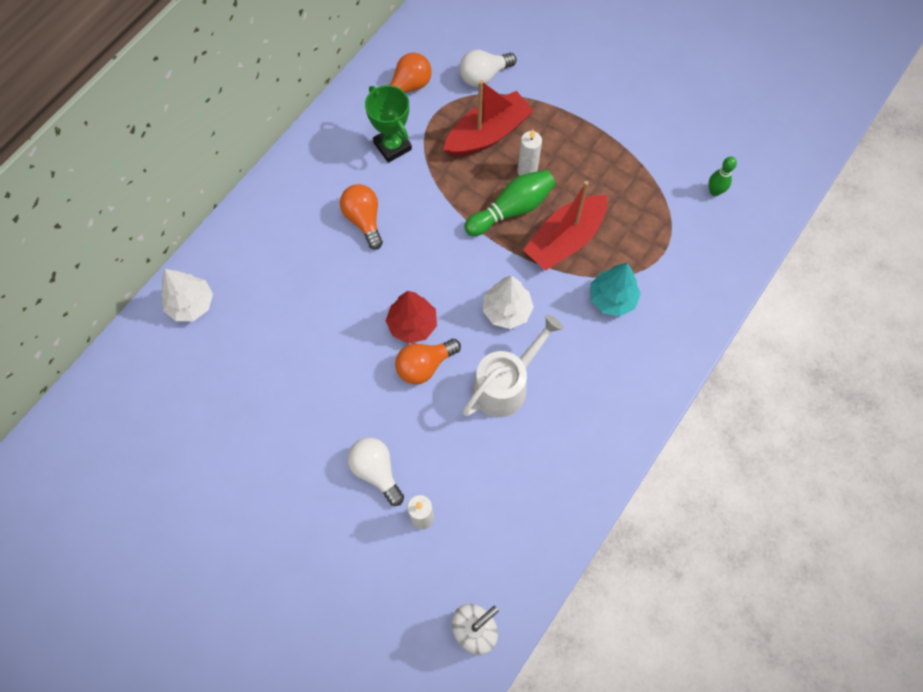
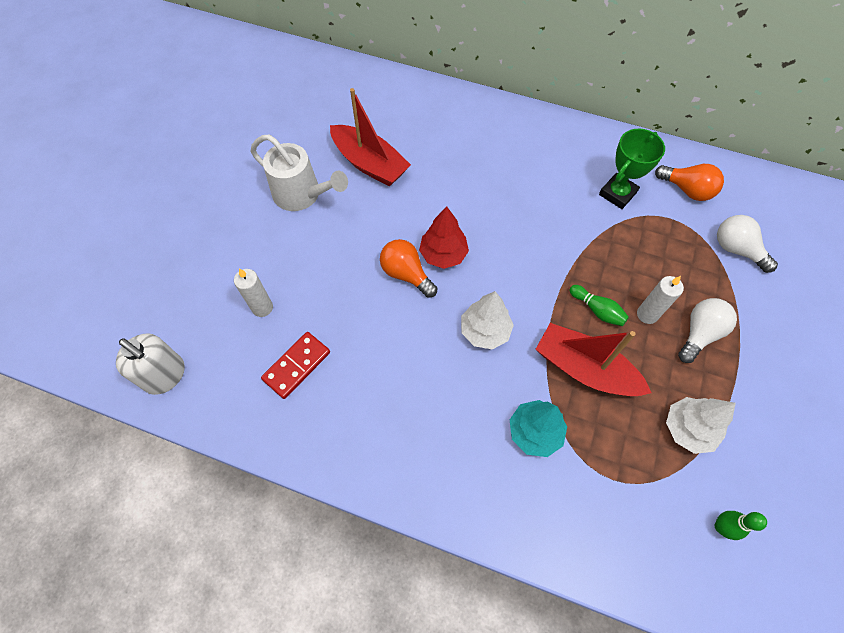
camera: 75 degrees right, 5 degrees down
white tree [161,269,213,321] -> white tree moved to [666,397,736,454]
orange light bulb [340,184,383,250] -> none
white light bulb [348,437,404,506] -> white light bulb moved to [678,298,737,363]
red boat [444,80,534,156] -> red boat moved to [330,88,411,187]
white watering can [462,314,564,417] -> white watering can moved to [251,134,348,211]
green bowling pin [464,170,556,236] -> green bowling pin [569,285,629,326], size x0.60
none -> red domino [261,332,330,399]

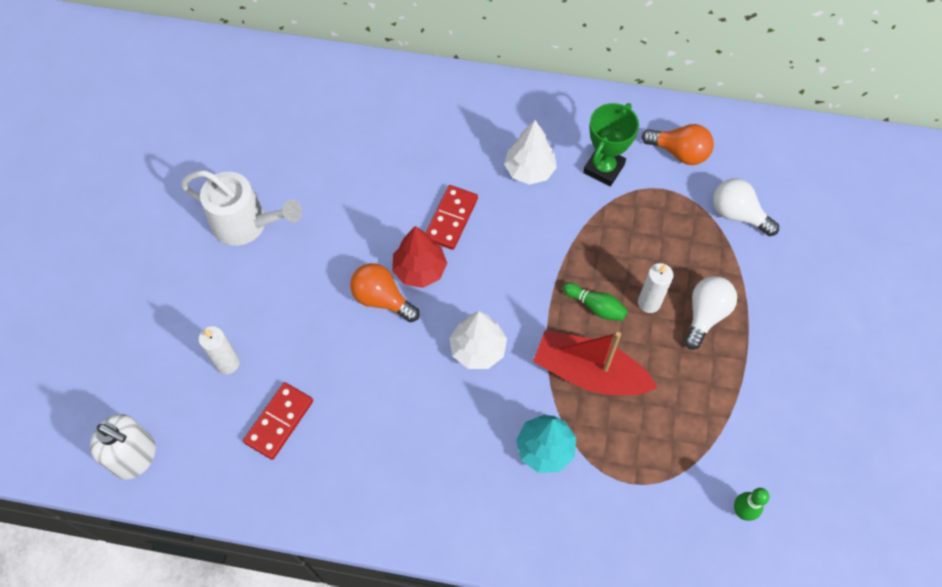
camera: 10 degrees left, 0 degrees up
red boat [330,88,411,187] -> none
white tree [666,397,736,454] -> white tree moved to [504,120,557,185]
none -> red domino [425,185,478,250]

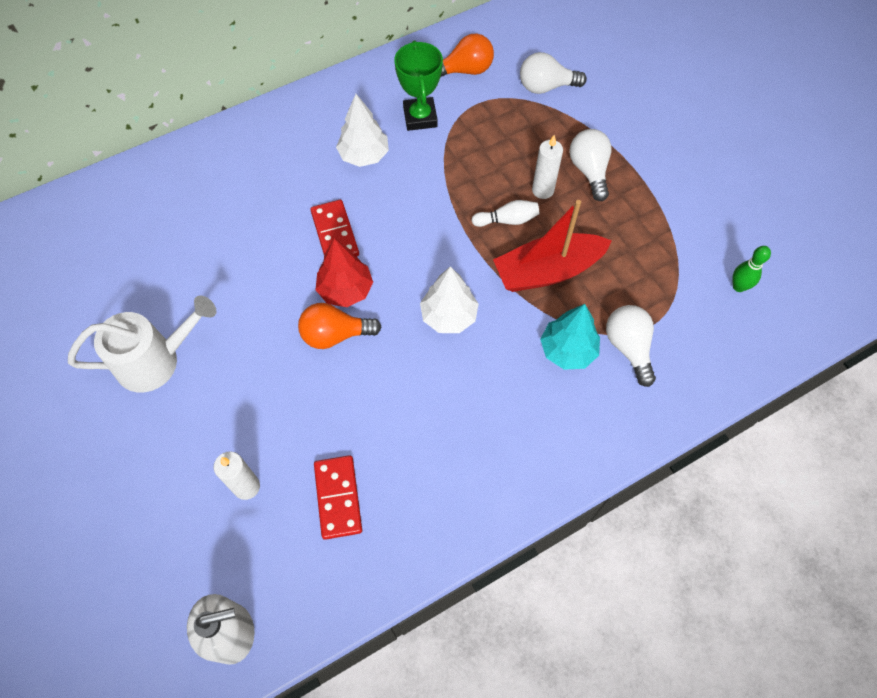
camera: 40 degrees left, 0 degrees up
green bowling pin [563,282,628,321] -> white bowling pin [472,200,540,227]
none -> white light bulb [606,305,656,387]

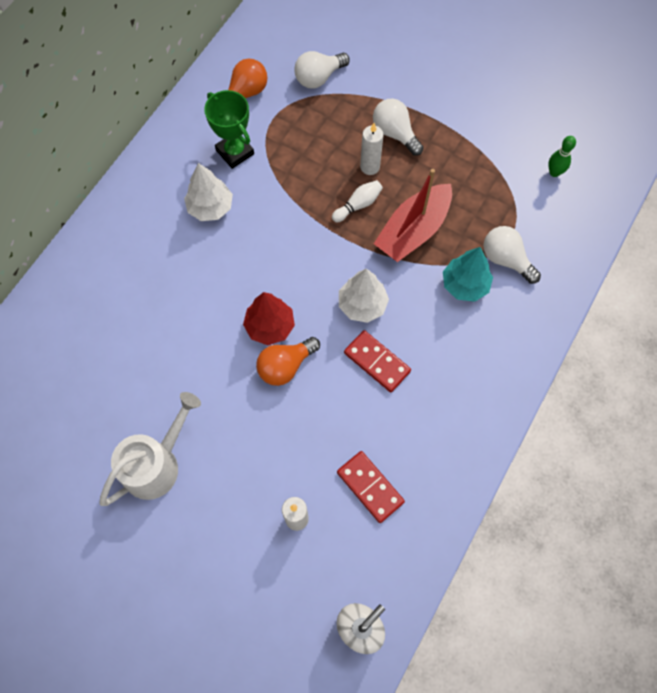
camera: 30 degrees left, 5 degrees up
red domino [310,200,359,257] -> red domino moved to [344,330,411,392]

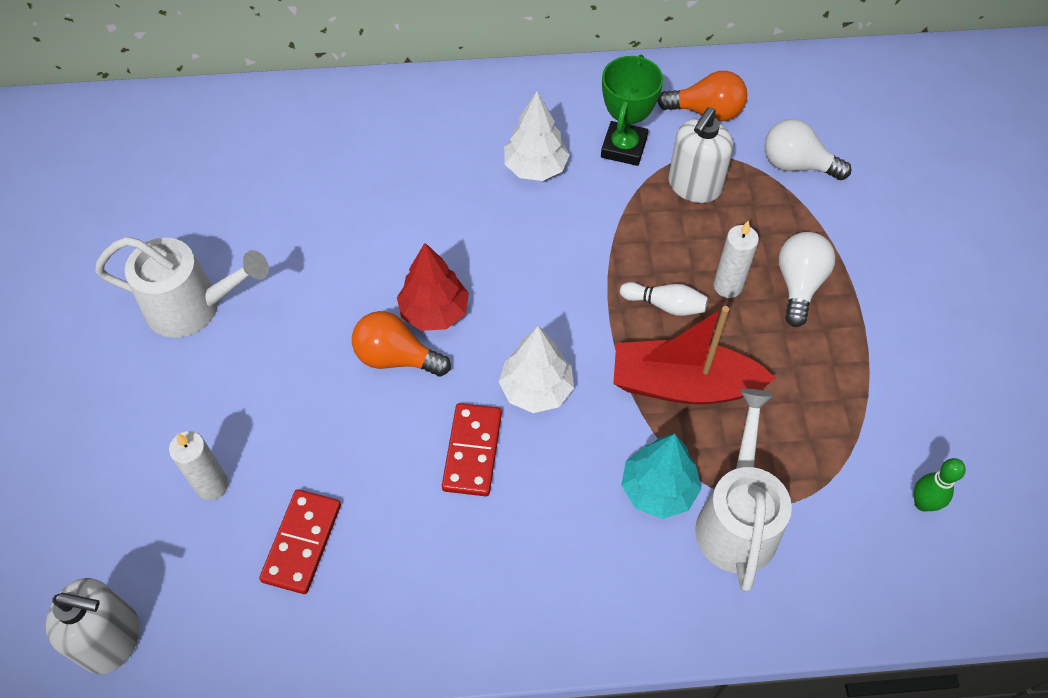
camera: 55 degrees right, 10 degrees down
white light bulb [483,226,541,284] -> white watering can [695,389,792,592]
none -> white soap dispenser [668,107,733,203]

